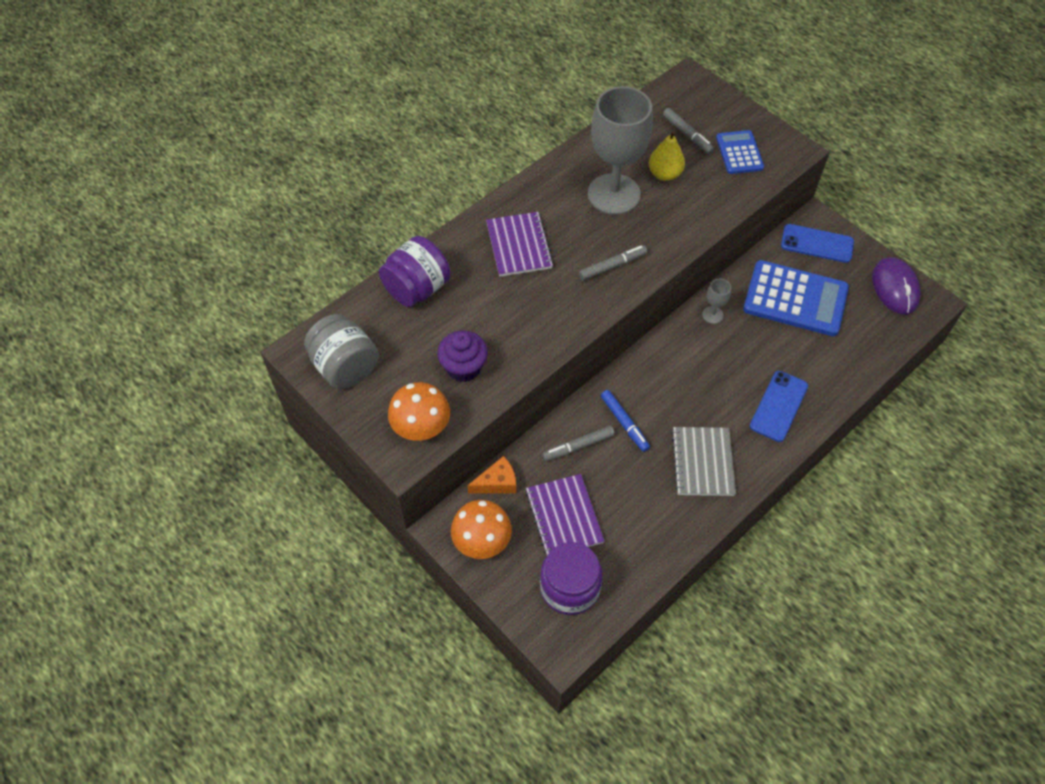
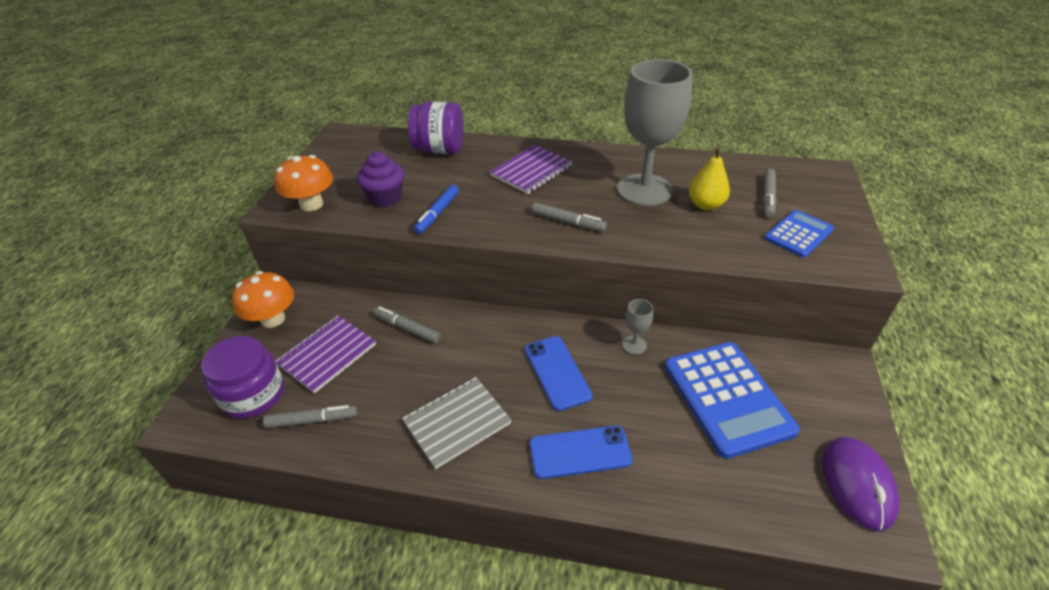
camera: 55 degrees right, 15 degrees down
grey jar [304,314,379,389] -> none
orange cheese [467,456,516,494] -> none
blue marker [601,390,650,452] -> blue marker moved to [414,185,459,234]
blue phone [781,224,854,263] -> blue phone moved to [525,336,593,411]
purple mouse [872,257,921,314] -> purple mouse turned 45 degrees counterclockwise [822,437,899,531]
none -> grey marker [263,405,358,428]

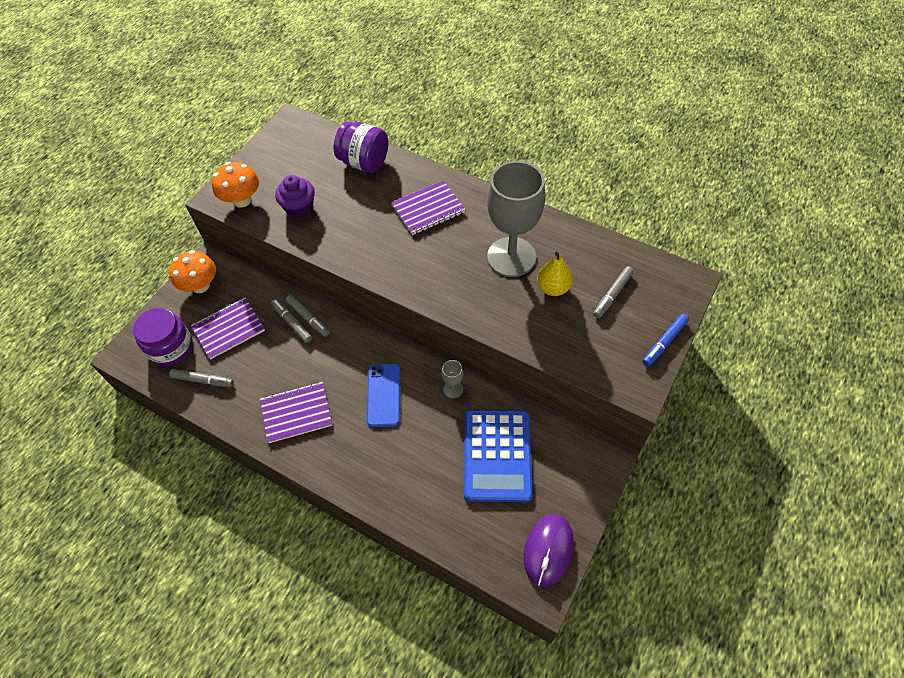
camera: 20 degrees right, 15 degrees up
grey notebook [402,377,512,469] -> purple notebook [260,382,332,443]
blue marker [414,185,459,234] -> blue marker moved to [643,314,689,366]
blue phone [529,425,633,479] -> none
grey marker [532,203,607,232] -> grey marker moved to [285,295,330,337]
blue calculator [765,210,834,258] -> none

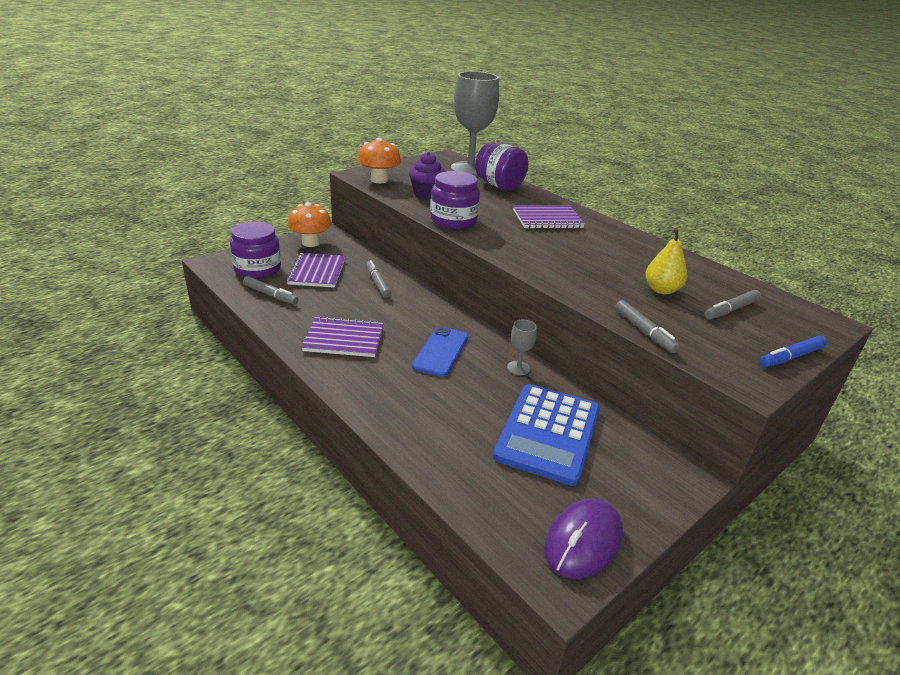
camera: 15 degrees right, 25 degrees down
purple notebook [191,297,265,360] -> purple notebook turned 75 degrees counterclockwise [286,253,345,288]
grey marker [285,295,330,337] -> grey marker moved to [616,300,680,353]
grey goblet [487,161,545,277] -> grey goblet moved to [451,71,499,176]
none -> purple jar [430,171,480,229]

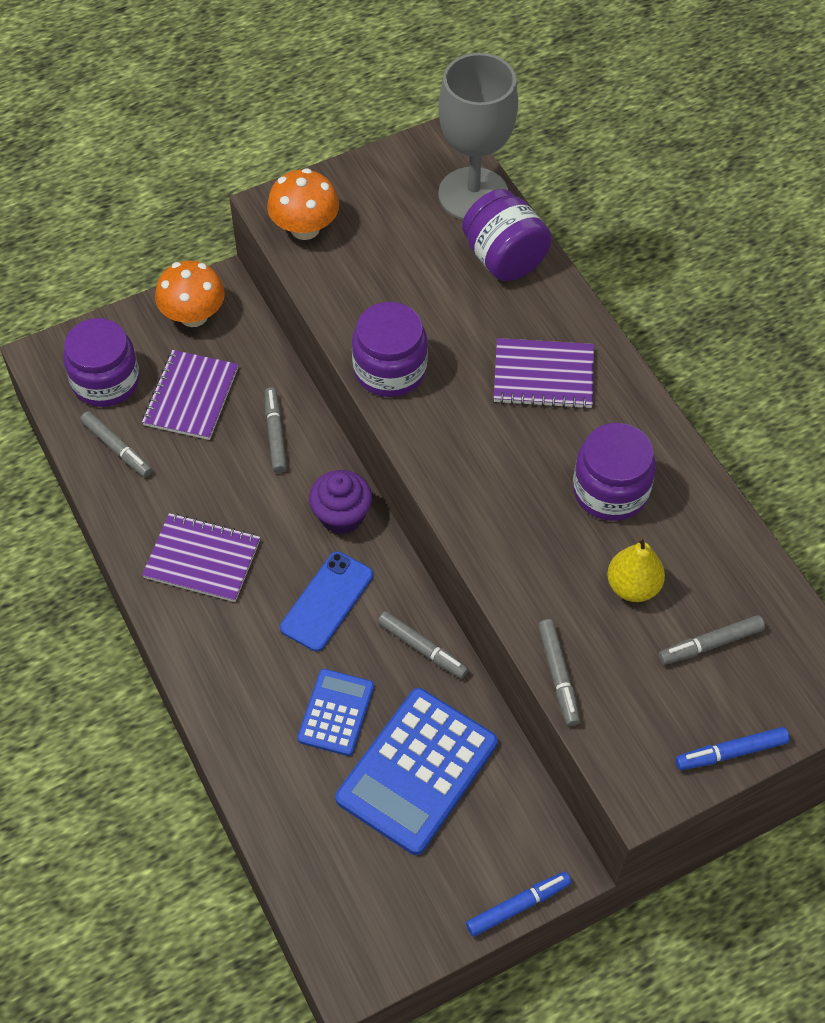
camera: 15 degrees right, 25 degrees up
purple cupcake [409,152,446,199] -> purple cupcake moved to [309,470,372,534]
grey goblet [507,320,537,375] -> grey marker [378,611,469,679]
purple mouse [544,499,623,579] -> none
none -> blue calculator [297,669,374,756]
none -> blue marker [466,871,572,937]
none -> purple jar [573,423,656,521]

